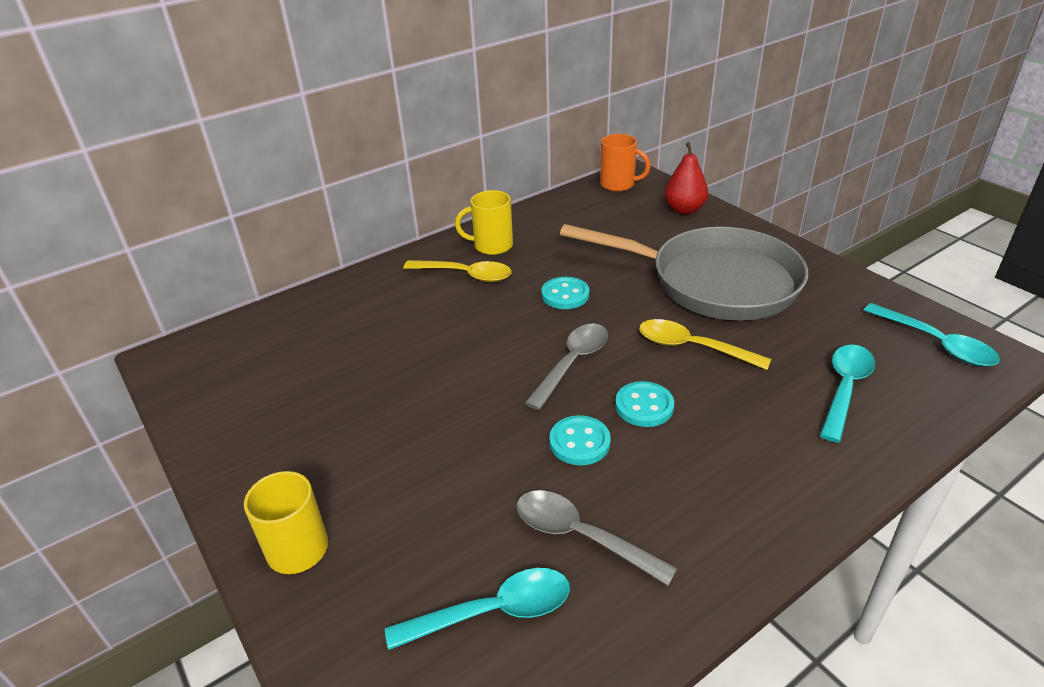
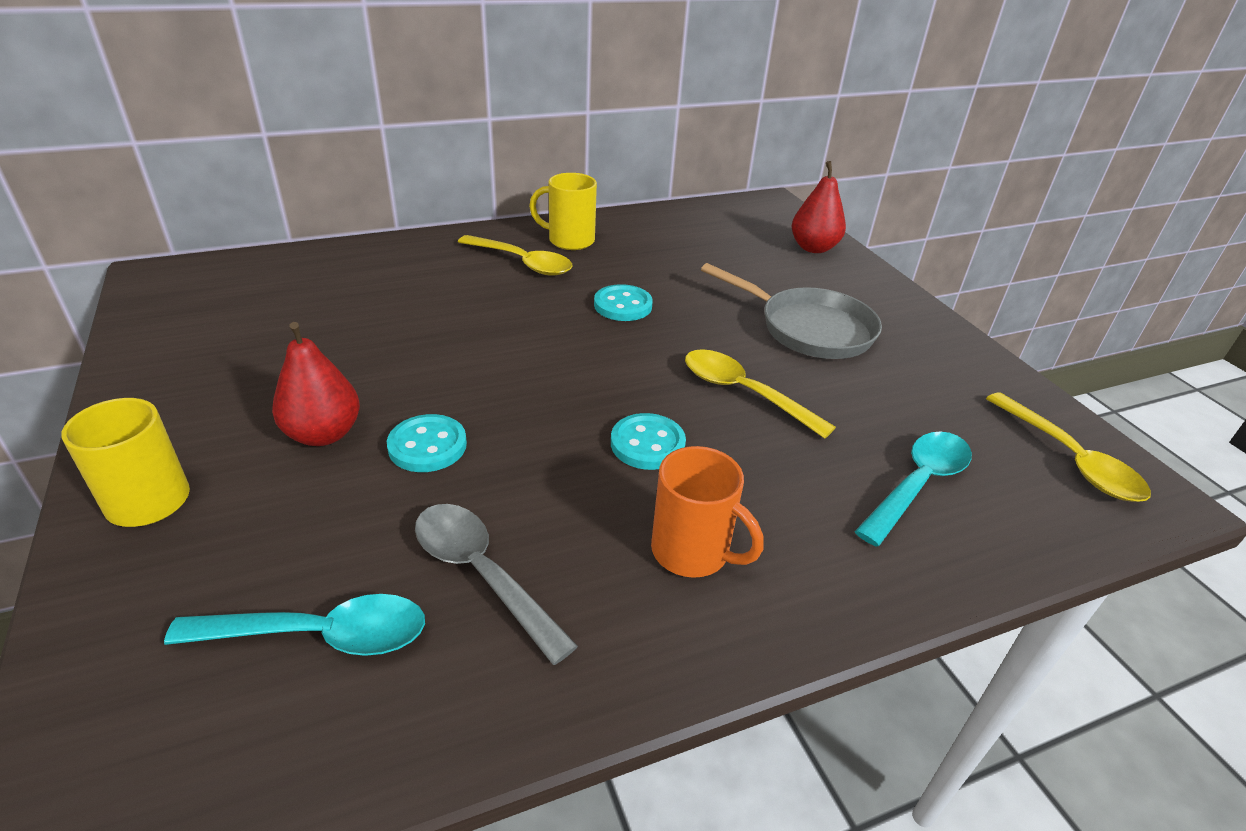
camera: 10 degrees right, 0 degrees up
grey spoon [525,323,608,410] -> none
turquoise button [549,415,611,466] -> turquoise button moved to [387,414,467,472]
grey pan [560,224,808,321] -> grey pan [701,263,882,359], size x0.62
orange mug [600,134,650,192] -> orange mug moved to [651,446,764,578]
turquoise spoon [863,303,1000,366] -> yellow spoon [986,392,1151,502]
none -> red pear [272,322,360,446]

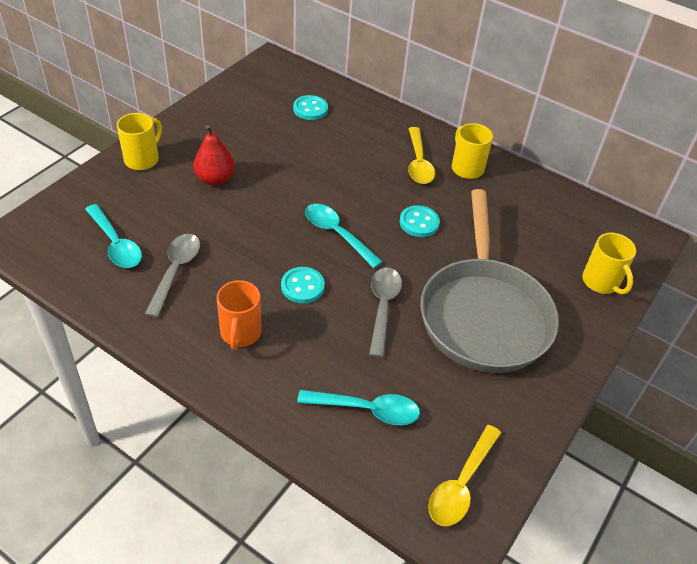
camera: 55 degrees right, 10 degrees up
turquoise button [387,414,467,472] -> turquoise button moved to [293,95,328,120]
yellow spoon [685,349,836,439] -> grey spoon [369,268,402,358]
grey pan [701,263,882,359] -> grey pan [420,189,559,373], size x1.60
red pear [792,161,846,253] -> yellow mug [582,233,636,294]
none -> turquoise spoon [305,204,383,268]

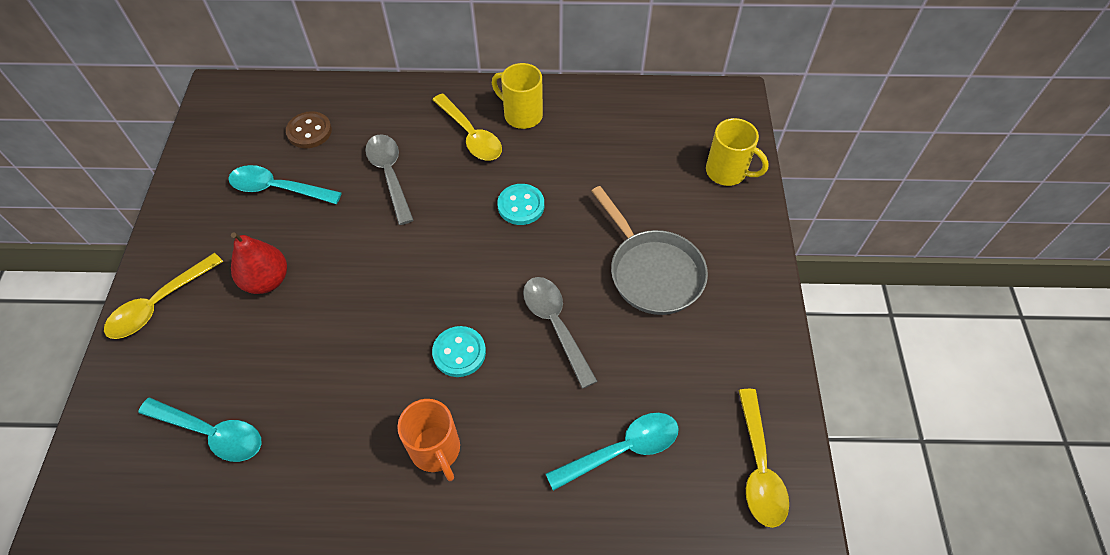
camera: 30 degrees left, 10 degrees up
yellow mug [117,113,162,170] -> yellow spoon [104,253,223,339]
grey spoon [145,234,200,318] -> grey spoon moved to [365,134,414,225]
turquoise button [293,95,328,120] -> brown button [286,111,332,148]
turquoise spoon [305,204,383,268] -> turquoise spoon moved to [228,165,342,204]
grey pan [420,189,559,373] -> grey pan [591,186,708,315], size x0.62

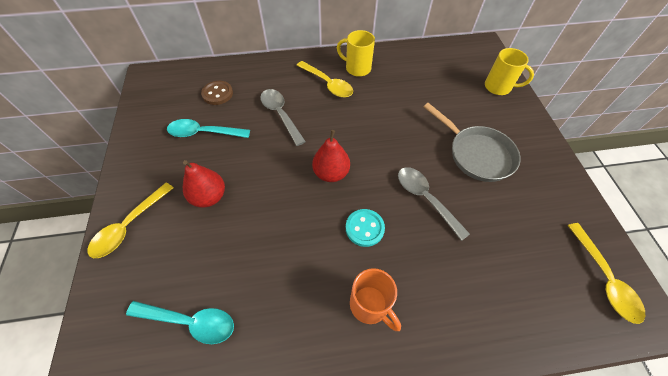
camera: 10 degrees left, 0 degrees up
turquoise button [497,184,544,225] -> none
turquoise spoon [546,413,679,491] -> none
none -> red pear [312,130,350,182]

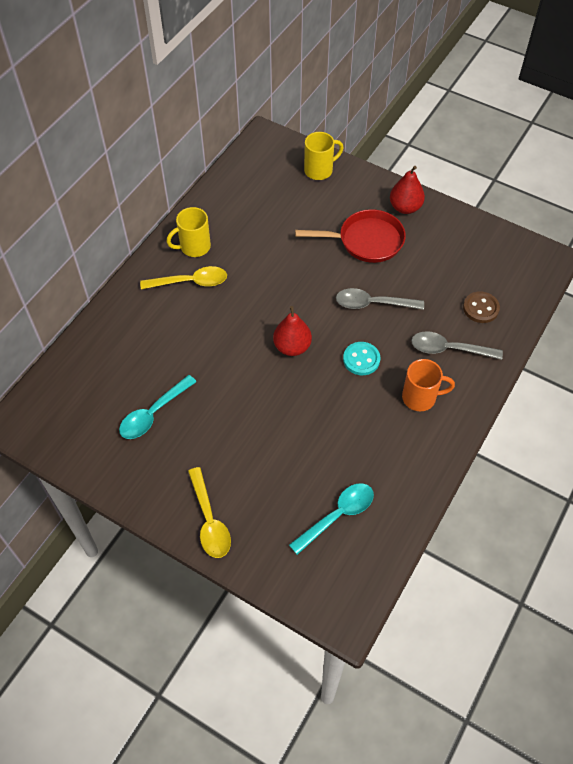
camera: 50 degrees left, 0 degrees up
red pear [183,160,225,208] -> red pear moved to [390,166,425,214]
brown button [201,81,233,105] -> brown button moved to [463,291,500,323]
grey spoon [260,89,306,146] -> grey spoon moved to [411,331,503,360]
grey pan [424,103,521,182] -> red pan [295,209,406,263]
yellow spoon [567,223,645,324] -> none

